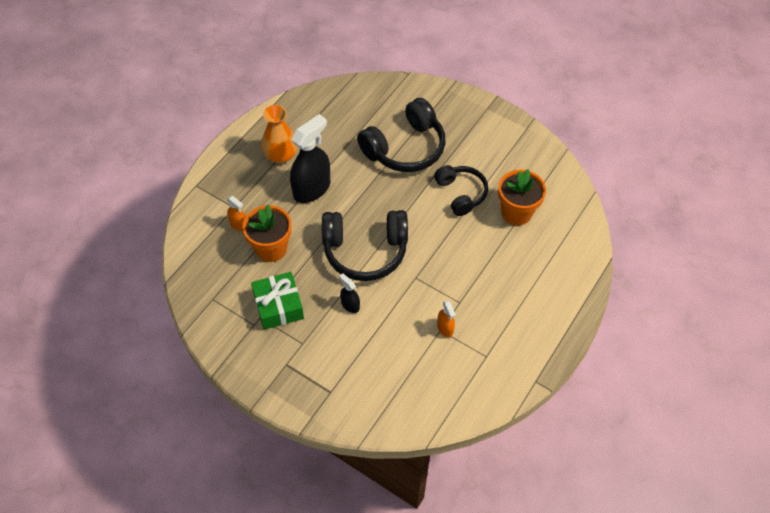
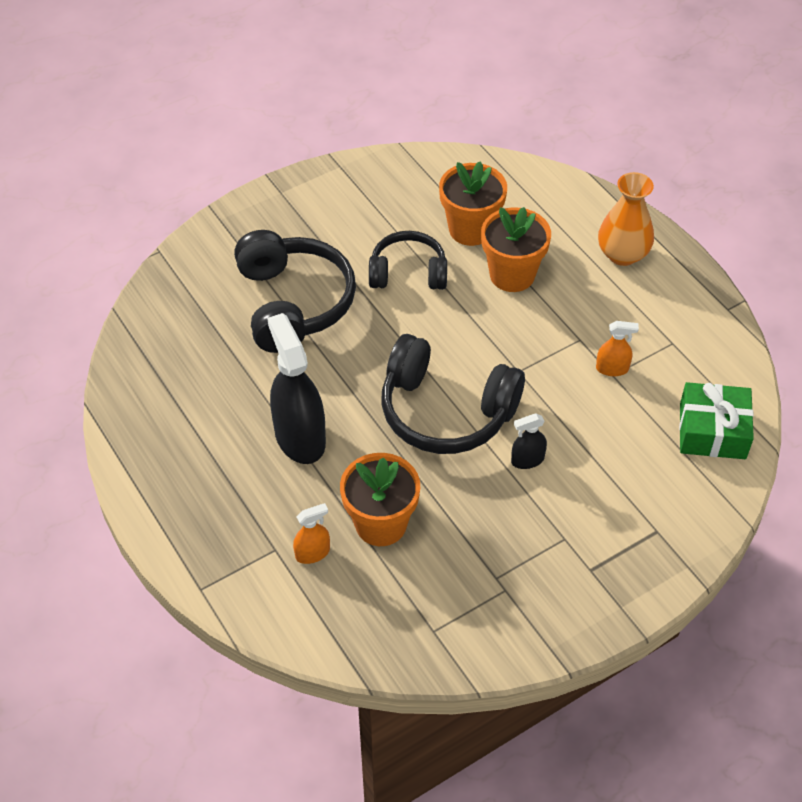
camera: 65 degrees left, 5 degrees down
green gift [251,272,304,330] -> green gift moved to [679,382,754,459]
orange vase [261,105,298,163] -> orange vase moved to [598,172,654,266]
black headphones [322,210,408,281] -> black headphones turned 90 degrees clockwise [382,334,525,454]
none -> orange flower pot [481,207,551,292]

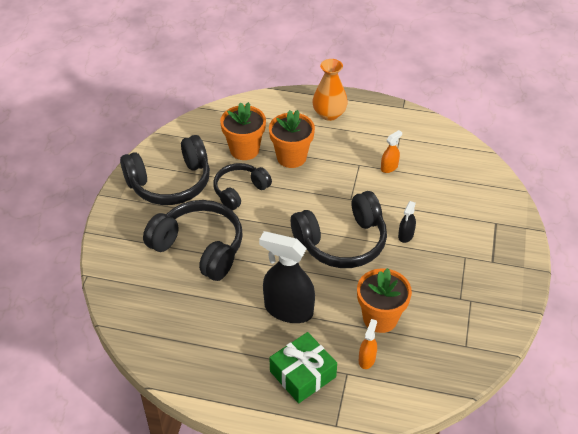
camera: 45 degrees left, 5 degrees down
green gift [679,382,754,459] -> green gift moved to [269,332,337,403]
none -> black headphones [120,135,210,205]

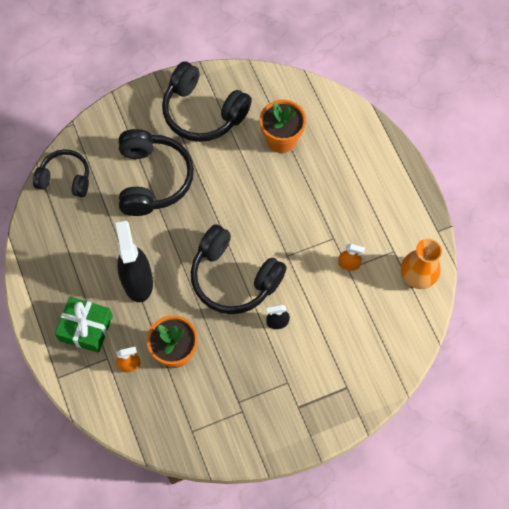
camera: 55 degrees right, 20 degrees up
black headphones [213,163,272,211] -> black headphones moved to [33,149,89,197]
orange flower pot [269,110,315,168] -> none
orange vase [312,59,348,121] -> orange vase moved to [401,238,442,289]

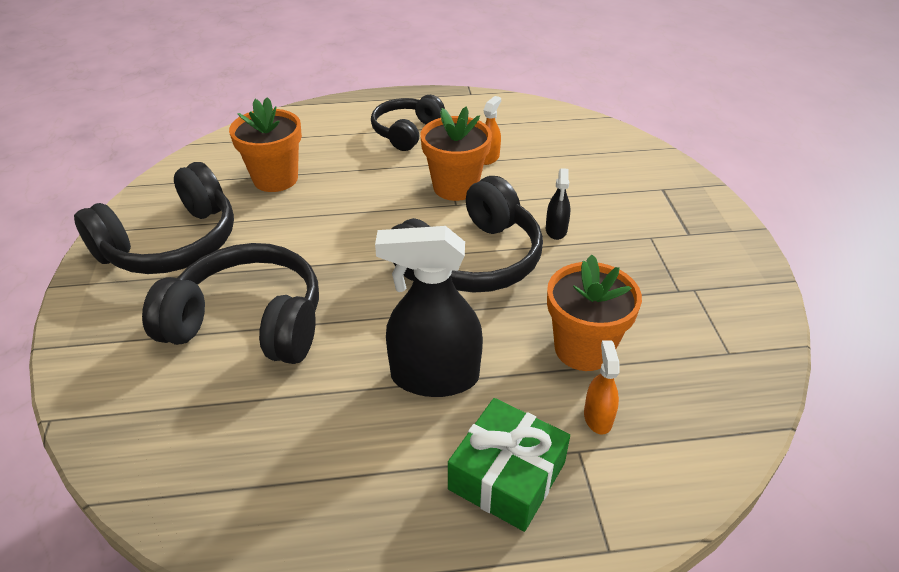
camera: 75 degrees left, 25 degrees down
black headphones [33,149,89,197] -> black headphones moved to [371,95,445,151]
orange vase [401,238,442,289] -> none
none -> orange flower pot [420,107,492,201]

